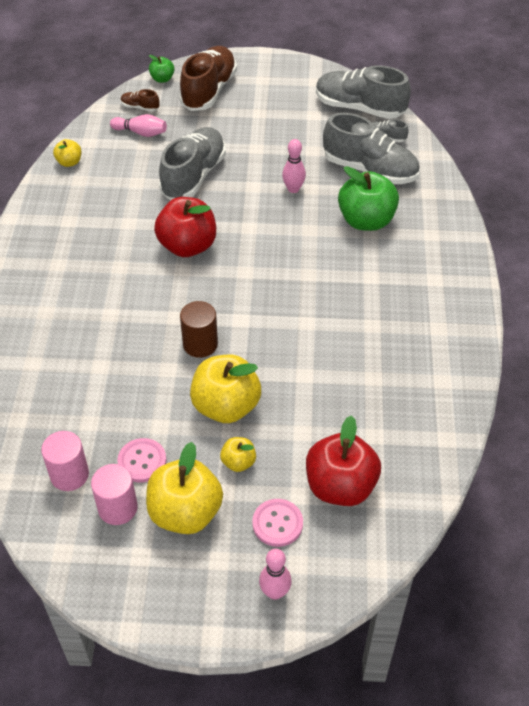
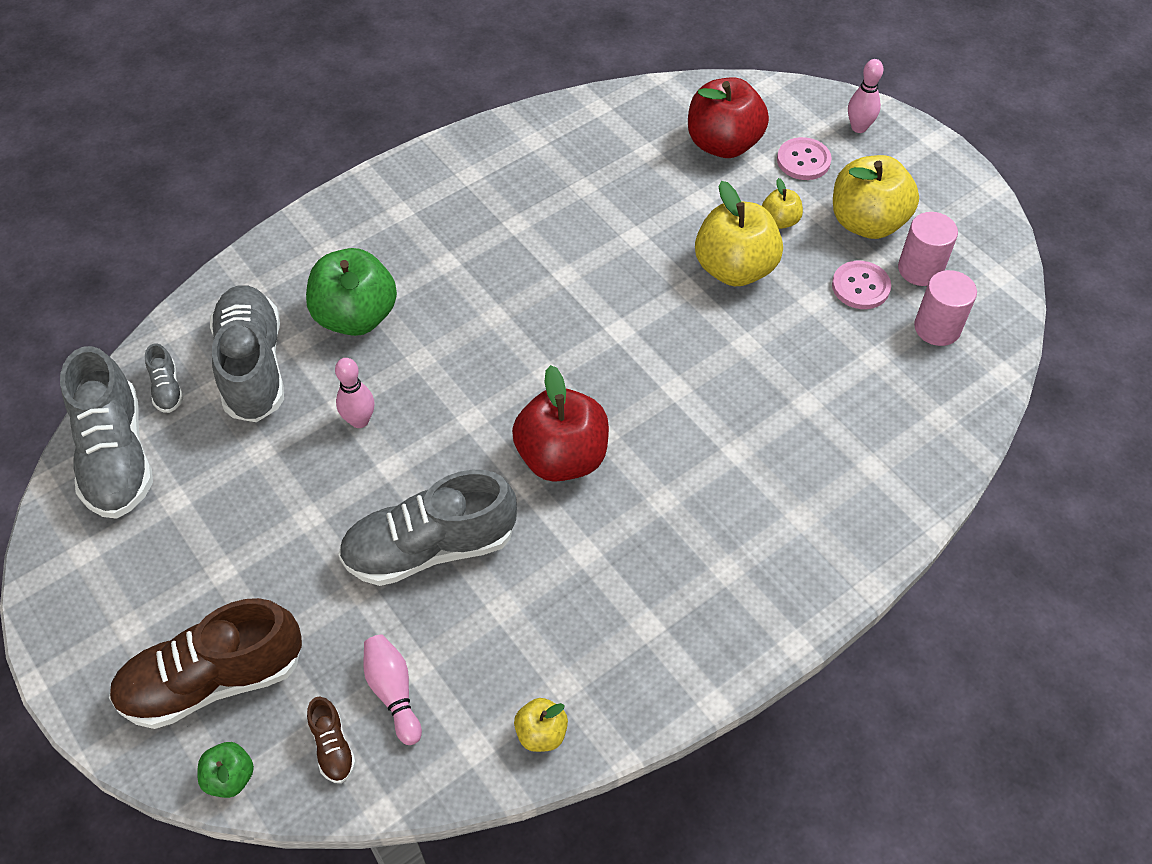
camera: 130 degrees left, 5 degrees up
brown cylinder [180,301,218,358] -> none

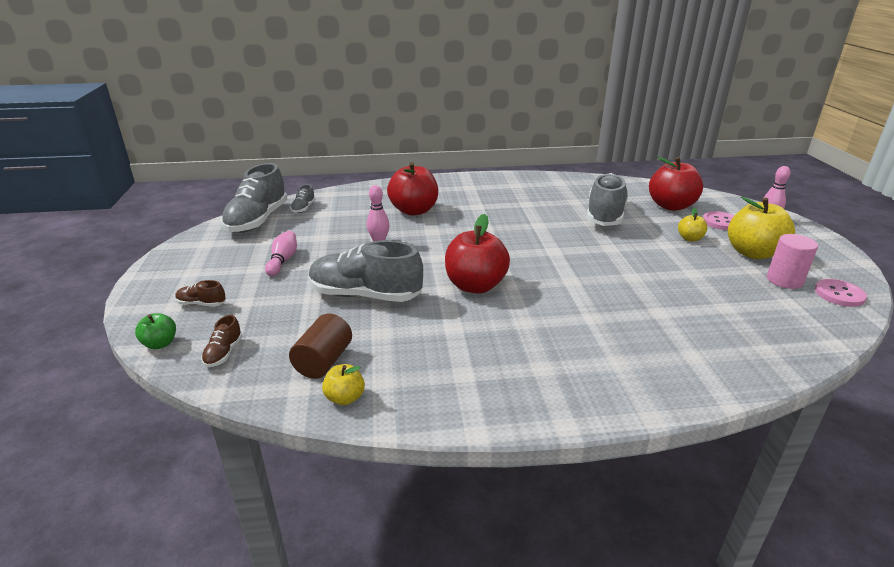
camera: 30 degrees right, 25 degrees down
brown shoe [109,598,302,729] -> brown shoe [175,280,226,307], size x0.43
grey shoe [210,285,284,422] -> grey shoe moved to [587,173,629,226]
green apple [306,248,397,336] -> red apple [387,162,438,216]
pink bowling pin [364,634,422,745] -> pink bowling pin moved to [265,231,297,276]
yellow apple [695,181,783,286] -> none
pink button [832,261,891,309] -> pink button moved to [815,279,867,307]
pink cylinder [914,270,977,346] -> none
none -> brown cylinder [289,314,352,379]

